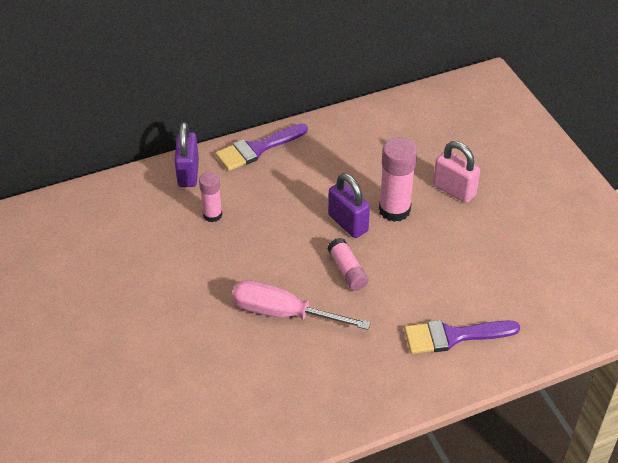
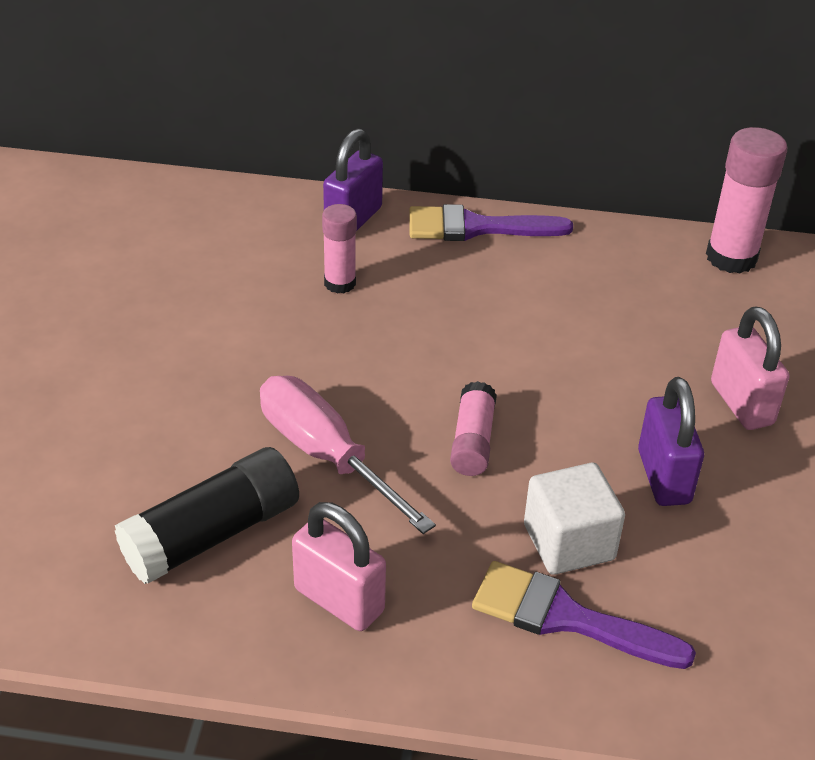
camera: 30 degrees right, 5 degrees down
purple padlock [328,173,370,238] -> purple padlock moved to [638,377,704,506]
pink glue stick [379,137,417,222] -> pink glue stick moved to [706,127,787,274]
none -> black glue stick [115,447,299,584]
none -> pink padlock [292,502,386,631]
none -> white cube [524,463,625,575]

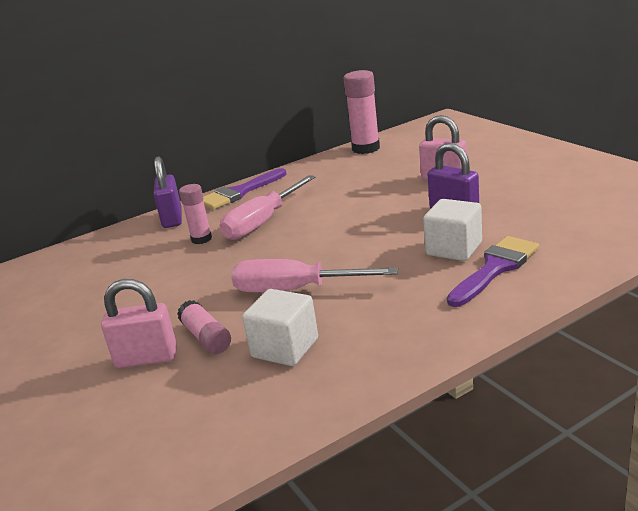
camera: 35 degrees left, 15 degrees down
black glue stick [115,447,299,584] -> white cube [242,289,318,366]
pink padlock [292,502,386,631] -> pink padlock moved to [101,279,177,368]
pink glue stick [450,381,497,476] -> pink glue stick moved to [177,300,231,354]
purple brush [472,561,696,669] -> purple brush turned 150 degrees clockwise [447,236,539,307]
none -> pink screwdriver [220,175,316,240]

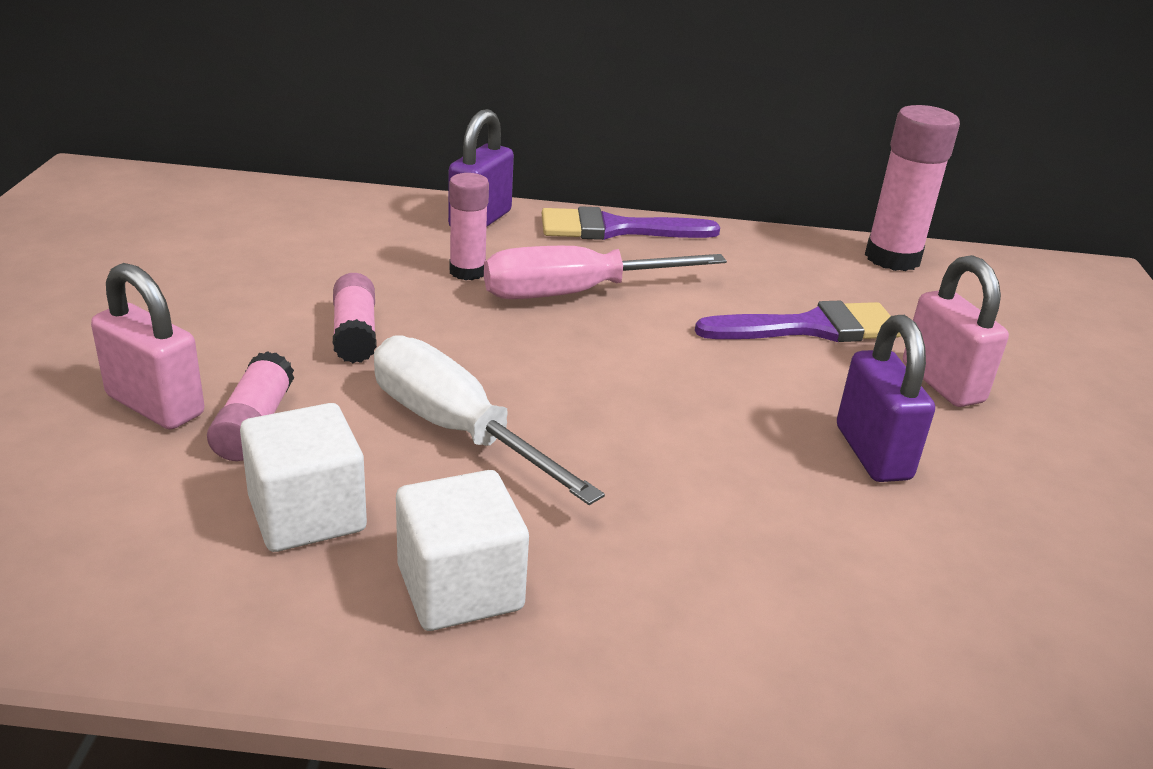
camera: 30 degrees right, 5 degrees up
pink screwdriver [231,259,398,292] -> white screwdriver [374,335,605,505]
white cube [423,199,482,261] -> white cube moved to [396,470,529,631]
purple brush [447,236,539,307] -> purple brush moved to [695,301,901,342]
none -> pink glue stick [333,273,377,363]

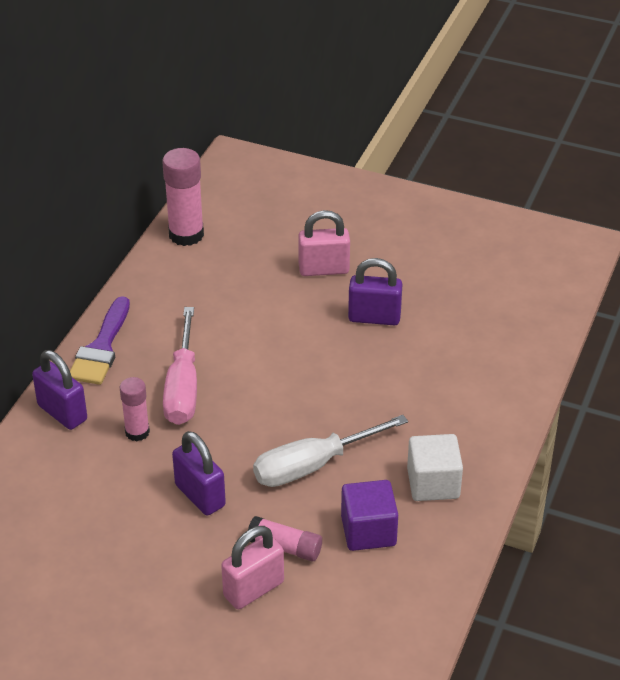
camera: 70 degrees left, 10 degrees up
white cube [240,403,367,552] -> purple cube [341,480,398,551]
pink glue stick [333,273,377,363] -> purple padlock [172,431,226,515]
purple brush [695,301,901,342] -> none

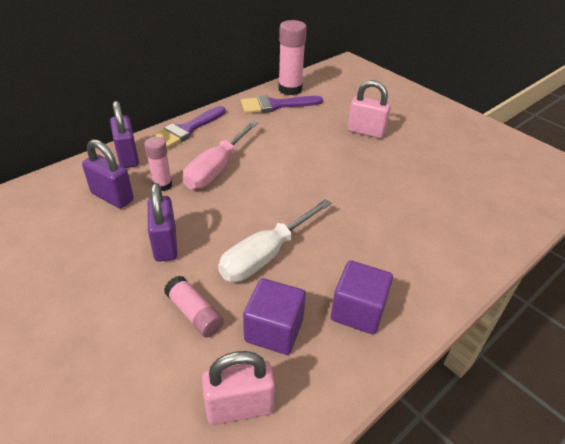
camera: 25 degrees right, 0 degrees up
pink padlock [221,526,284,609] -> pink padlock moved to [202,351,275,425]
white screwdriver [253,415,408,487] -> white screwdriver turned 45 degrees counterclockwise [218,199,332,282]
purple padlock [348,258,402,325] -> purple padlock moved to [82,139,134,209]
white cube [407,434,463,501] -> purple cube [331,260,393,334]
none -> purple brush [241,95,323,113]

